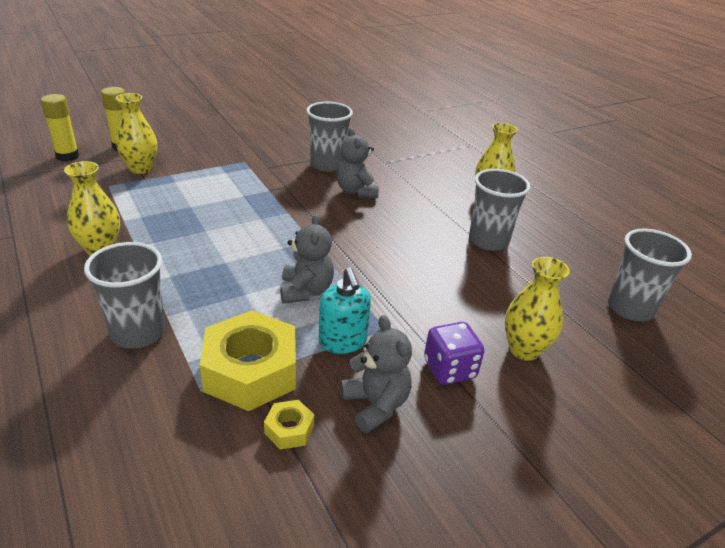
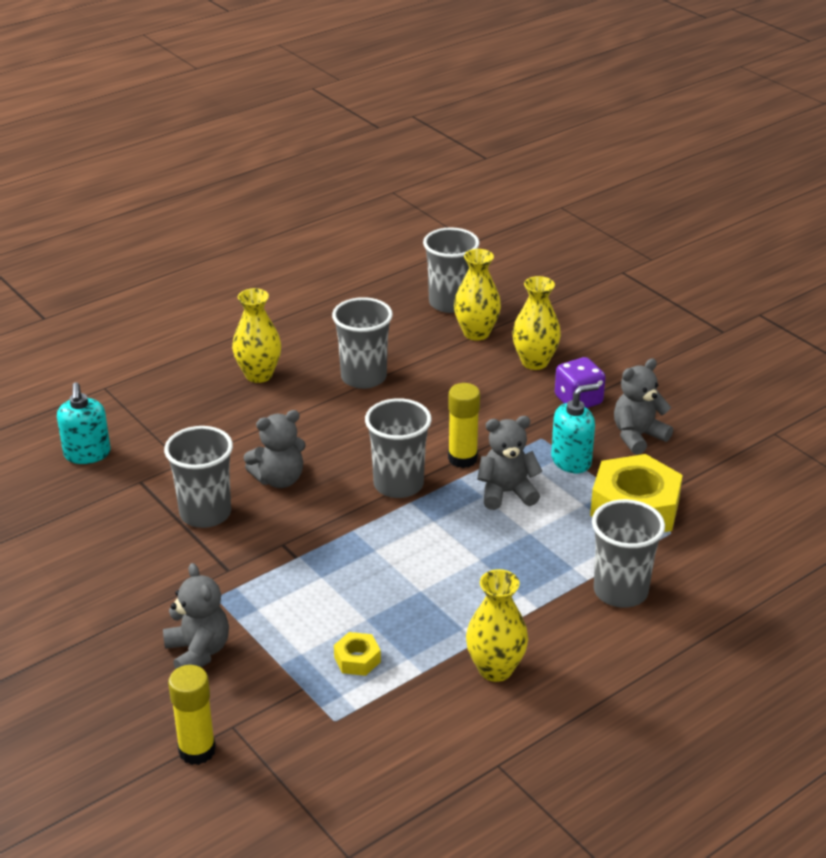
camera: 95 degrees left, 0 degrees up
yellow glue stick [41,94,79,162] -> yellow glue stick moved to [448,383,480,468]
yellow vase [115,93,157,174] -> yellow vase moved to [454,249,501,341]
yellow nut [264,400,314,450] -> yellow nut moved to [334,632,381,676]
none -> turquoise soap dispenser [57,382,111,464]
none -> grey teddy bear [163,563,229,669]
none -> grey cup [365,398,431,498]

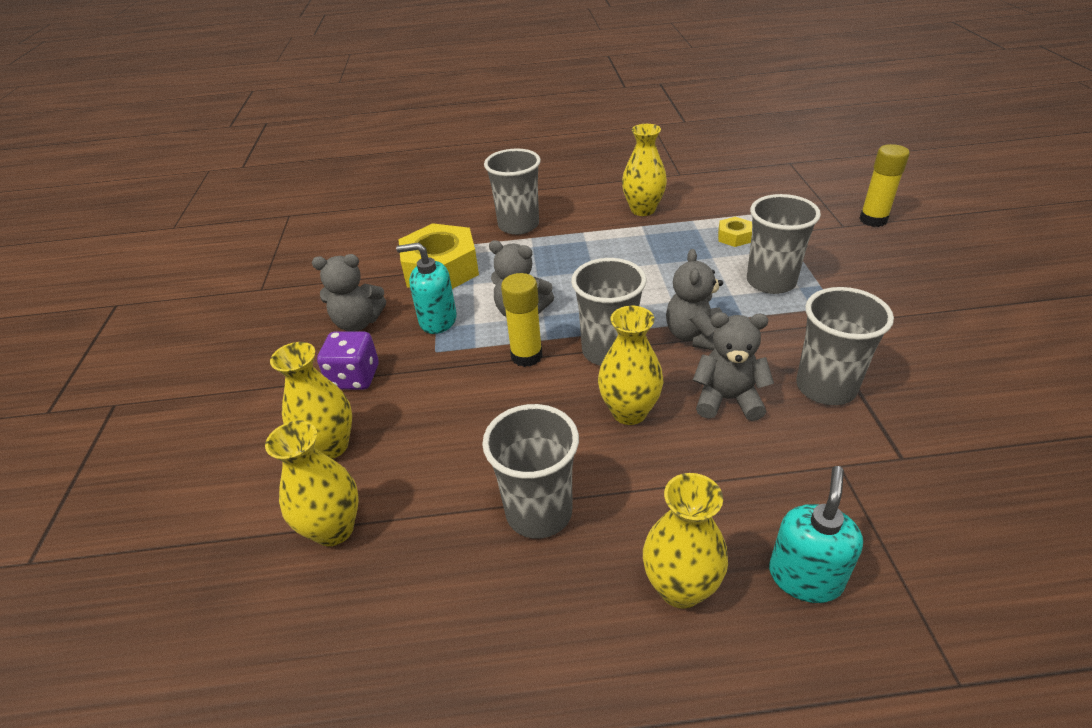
camera: 145 degrees left, 5 degrees up
turquoise soap dispenser [57,382,111,464] -> turquoise soap dispenser moved to [769,466,863,603]
grey teddy bear [163,563,229,669] -> grey teddy bear moved to [666,249,723,350]
grey cup [423,227,480,313] -> grey cup moved to [747,194,821,294]
none -> yellow vase [598,306,663,425]

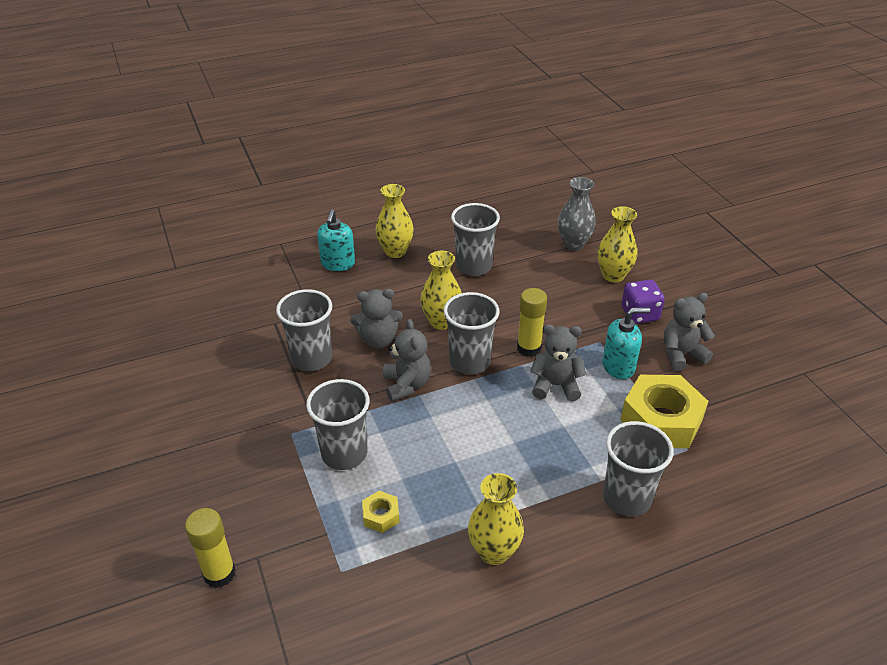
camera: 160 degrees right, 0 degrees up
yellow vase [265,420,359,546] -> grey vase [558,177,596,251]

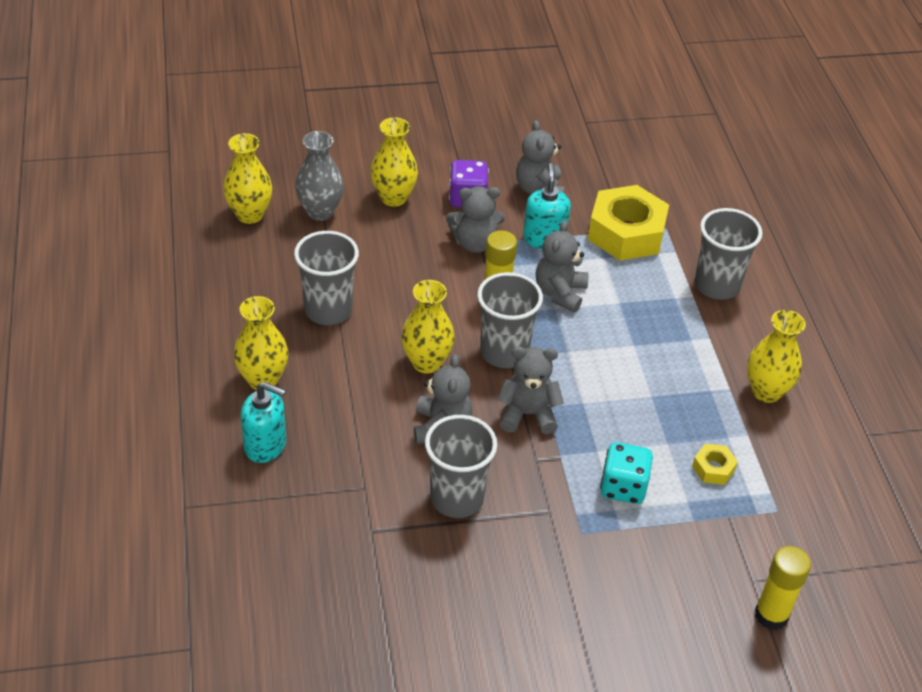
camera: 80 degrees left, 5 degrees up
grey cup [306,379,370,470] -> turquoise dice [600,442,653,504]
none -> yellow vase [223,133,272,224]
none -> grey teddy bear [446,186,505,253]

